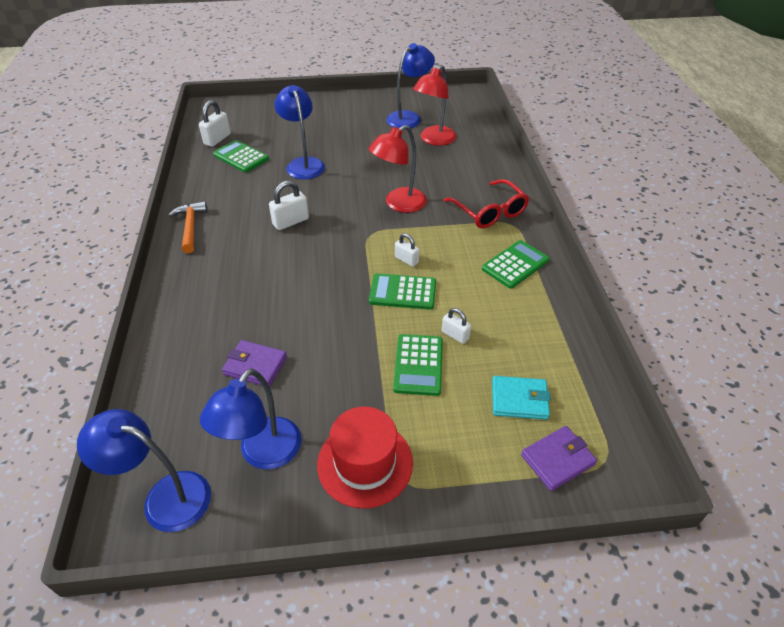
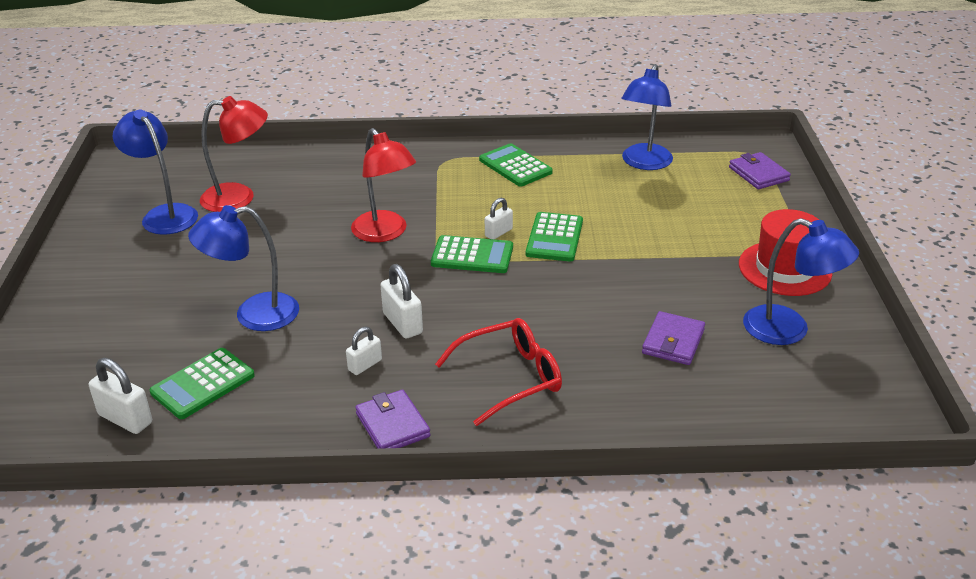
camera: 85 degrees left, 10 degrees down
blue lamp [77,409,211,532] -> blue lamp moved to [621,64,673,170]
orange hammer [168,201,208,253] -> purple wallet [355,389,431,449]
green calculator [393,334,443,396] -> green calculator moved to [431,235,513,273]
red lamp [413,65,456,146] -> red lamp turned 45 degrees counterclockwise [200,96,268,212]
white padlock [442,308,471,344] -> white padlock moved to [346,327,382,375]
red glasses [443,179,529,228] -> red glasses moved to [435,318,562,426]
turquoise wallet [492,376,551,420] -> none

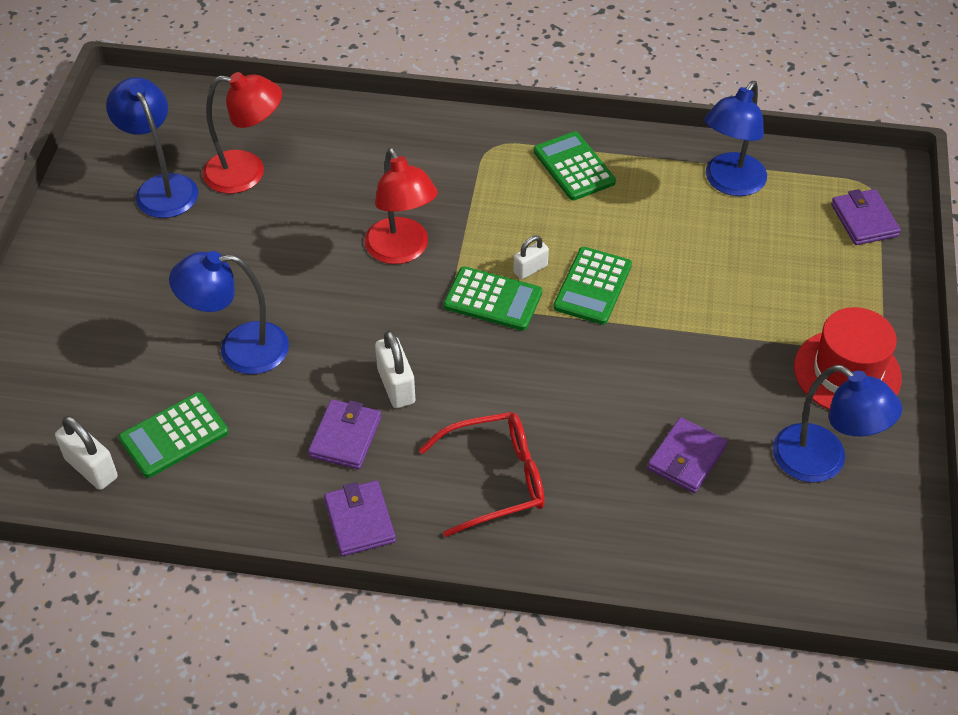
camera: 10 degrees right, 15 degrees up
white padlock [346,327,382,375] -> purple wallet [308,399,381,469]

